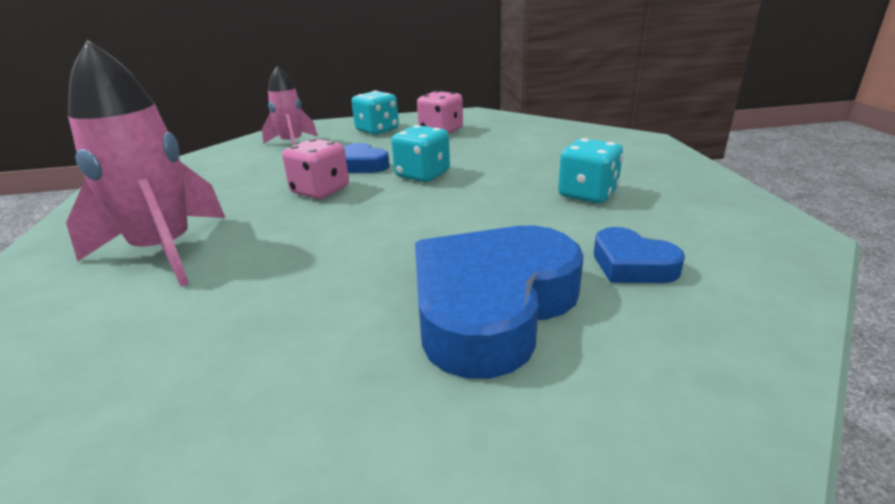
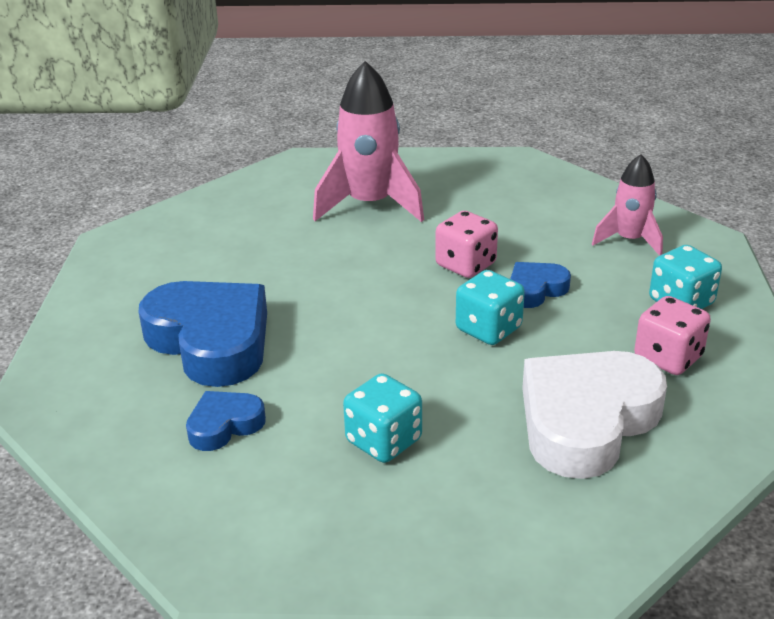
camera: 100 degrees right, 5 degrees up
none -> white heart [522,351,667,479]

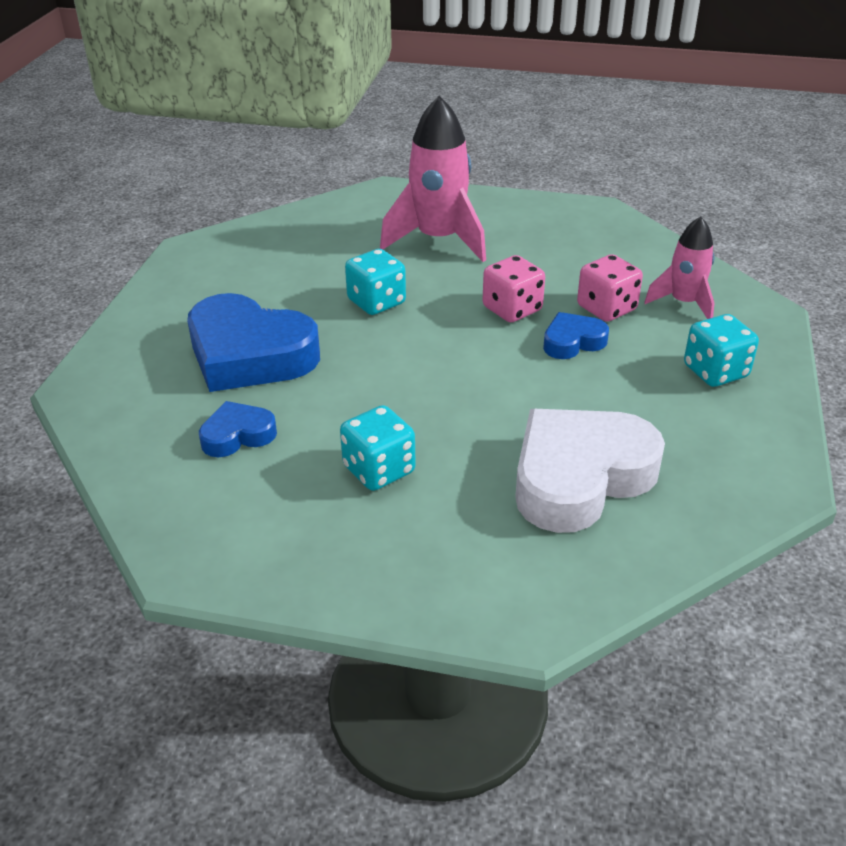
camera: 10 degrees right, 5 degrees up
blue heart [138,281,267,387] -> blue heart turned 150 degrees clockwise [187,293,320,392]
turquoise dice [456,270,525,345] -> turquoise dice moved to [345,249,406,315]
pink dice [634,296,711,375] -> pink dice moved to [577,254,643,322]

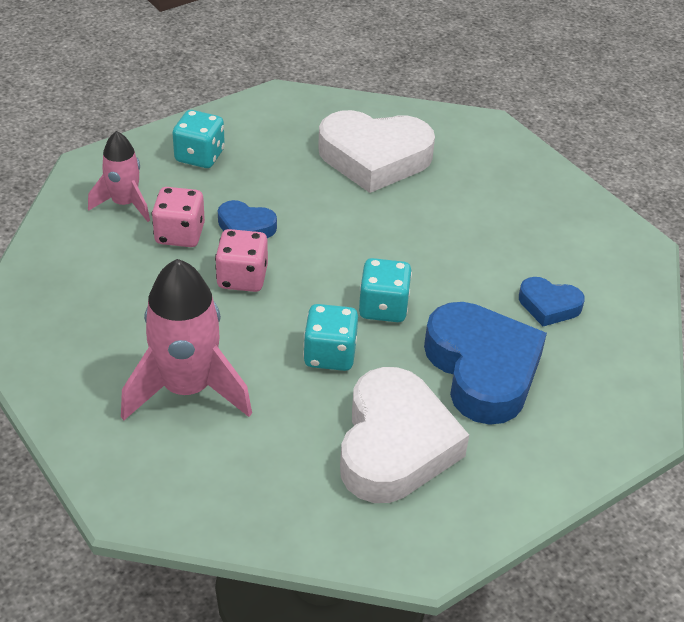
camera: 140 degrees left, 5 degrees up
turquoise dice [340,405,416,491] -> turquoise dice moved to [359,258,412,322]
none -> white heart [340,367,469,503]

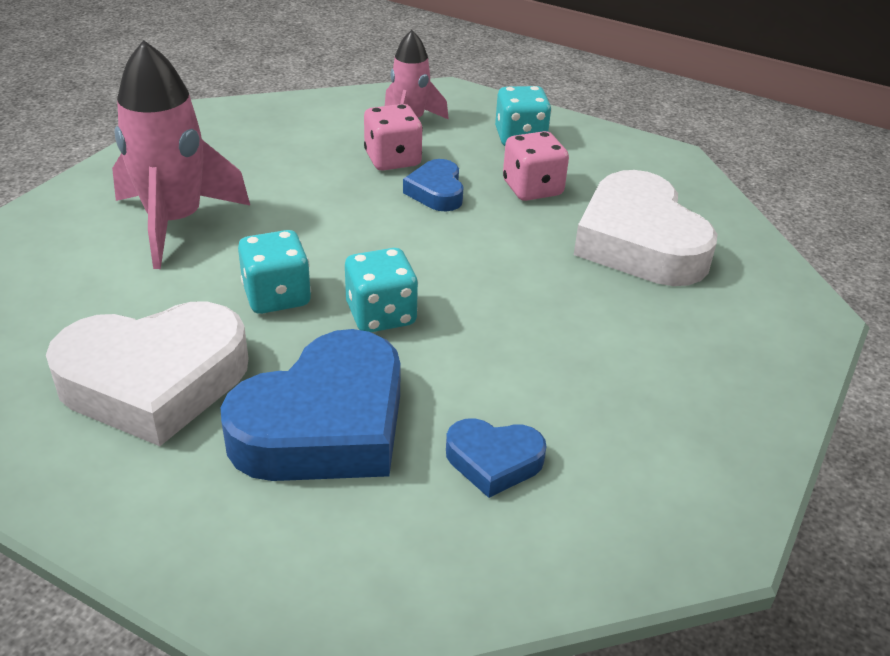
camera: 65 degrees right, 5 degrees down
pink dice [215,229,268,292] -> pink dice moved to [503,131,569,201]
blue heart [519,277,585,326] -> blue heart turned 75 degrees counterclockwise [446,418,546,498]

